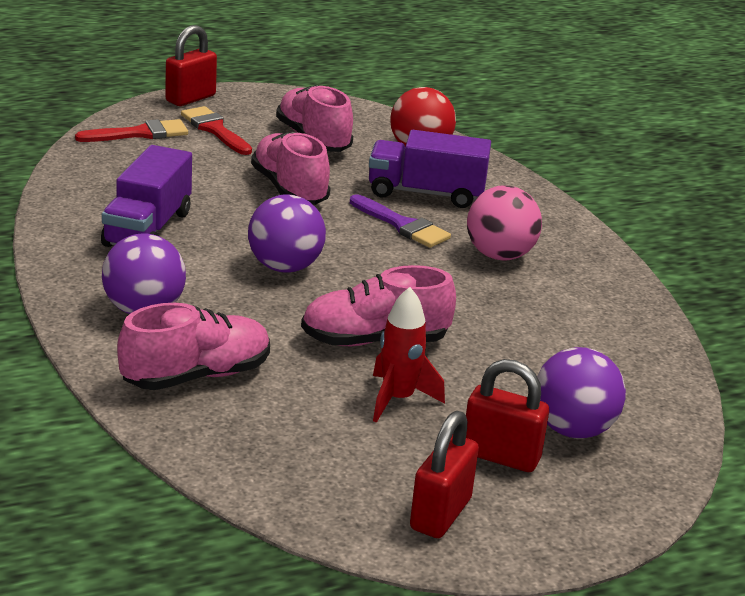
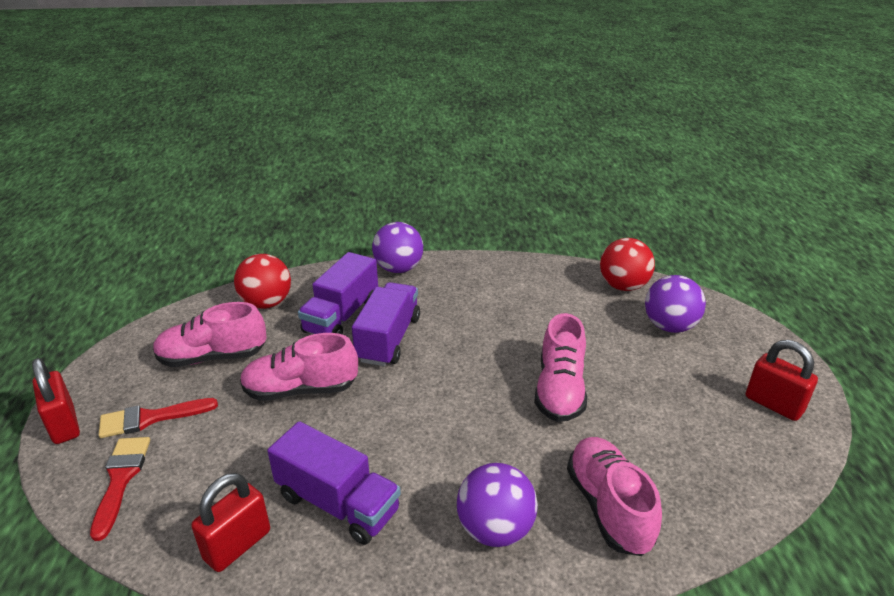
camera: 70 degrees left, 5 degrees up
purple ball [248,195,326,273] -> purple ball moved to [372,222,423,273]
purple brush [350,194,451,248] -> purple truck [352,282,420,366]
red rocket [373,287,445,423] -> none
red padlock [466,359,549,472] -> red padlock moved to [191,473,270,572]
pink ball [467,185,542,261] -> none
none -> red ball [600,238,655,291]

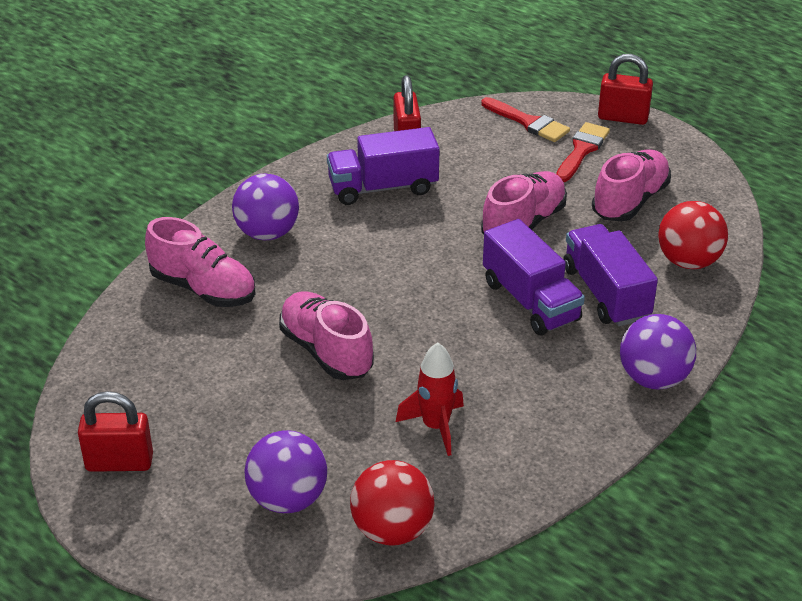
camera: 135 degrees right, 5 degrees up
none -> red rocket [396,343,464,456]

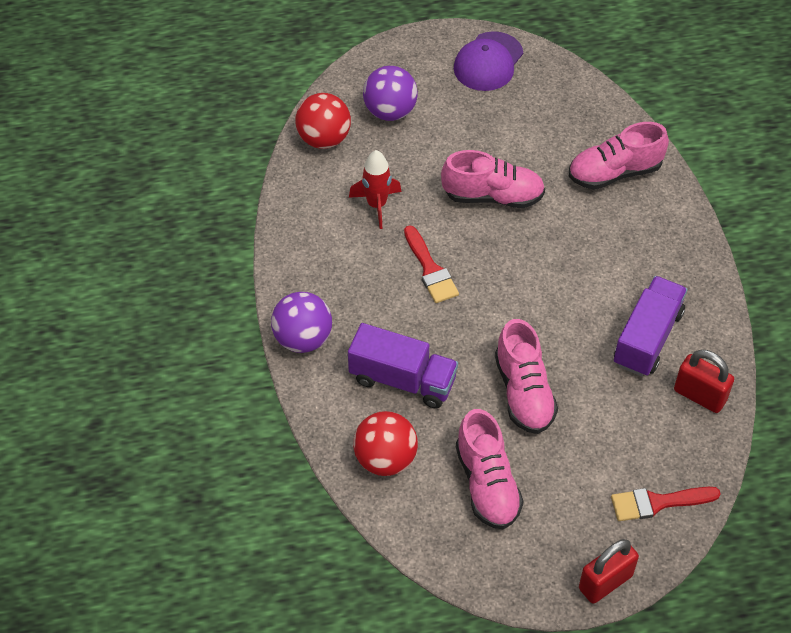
camera: 130 degrees right, 15 degrees up
red padlock [78,391,153,472] -> purple cap [454,31,523,91]
purple ball [232,174,299,240] -> none
purple truck [483,219,585,335] -> none
red brush [556,122,610,182] -> red brush moved to [404,225,459,303]

